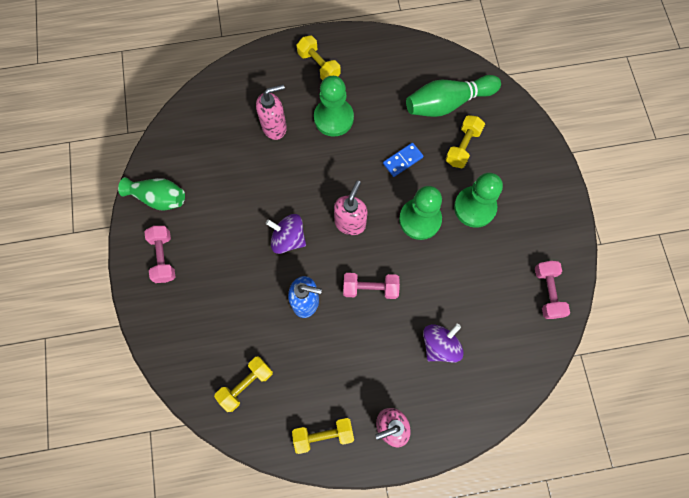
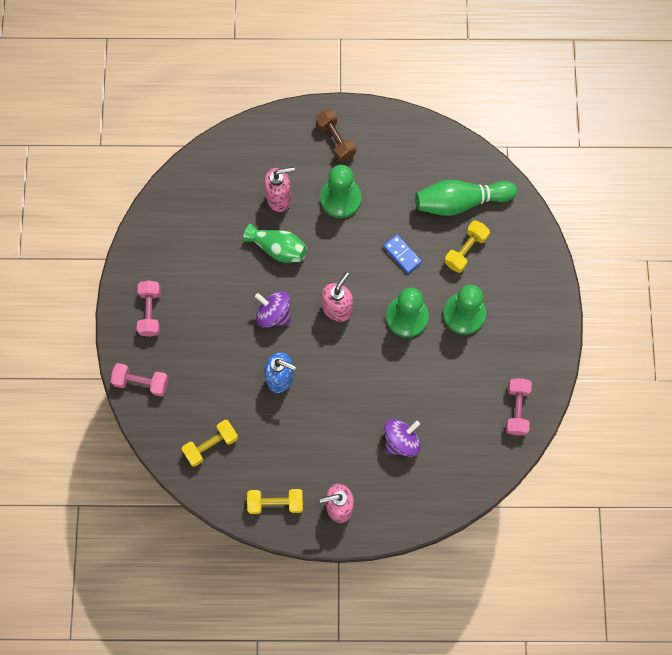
camera: 10 degrees right, 0 degrees up
green vase [118,177,185,210] -> green vase moved to [243,224,307,263]
yellow dumbbell [297,35,341,80] -> brown dumbbell [316,109,356,161]
pink dumbbell [343,273,400,299] -> pink dumbbell moved to [111,363,169,397]
blue domino [383,143,423,177] -> blue domino turned 75 degrees clockwise [383,234,422,273]

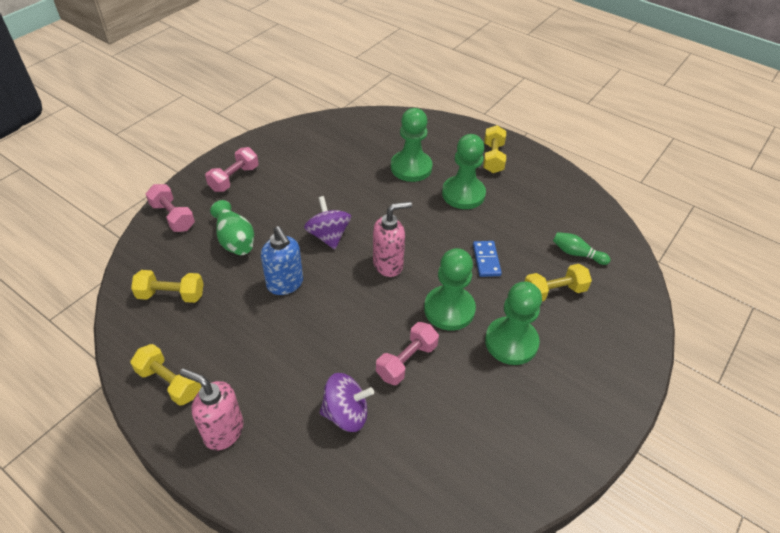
camera: 35 degrees right, 25 degrees down
green vase [243,224,307,263] -> green vase moved to [210,200,254,255]
pink soap dispenser [264,167,295,212] -> green pawn [391,108,433,182]
brown dumbbell [316,109,356,161] -> yellow dumbbell [483,125,506,173]
green bowling pin [415,180,517,216] -> green bowling pin [553,232,611,265], size x0.50
pink dumbbell [506,378,532,435] -> pink dumbbell moved to [376,322,439,385]

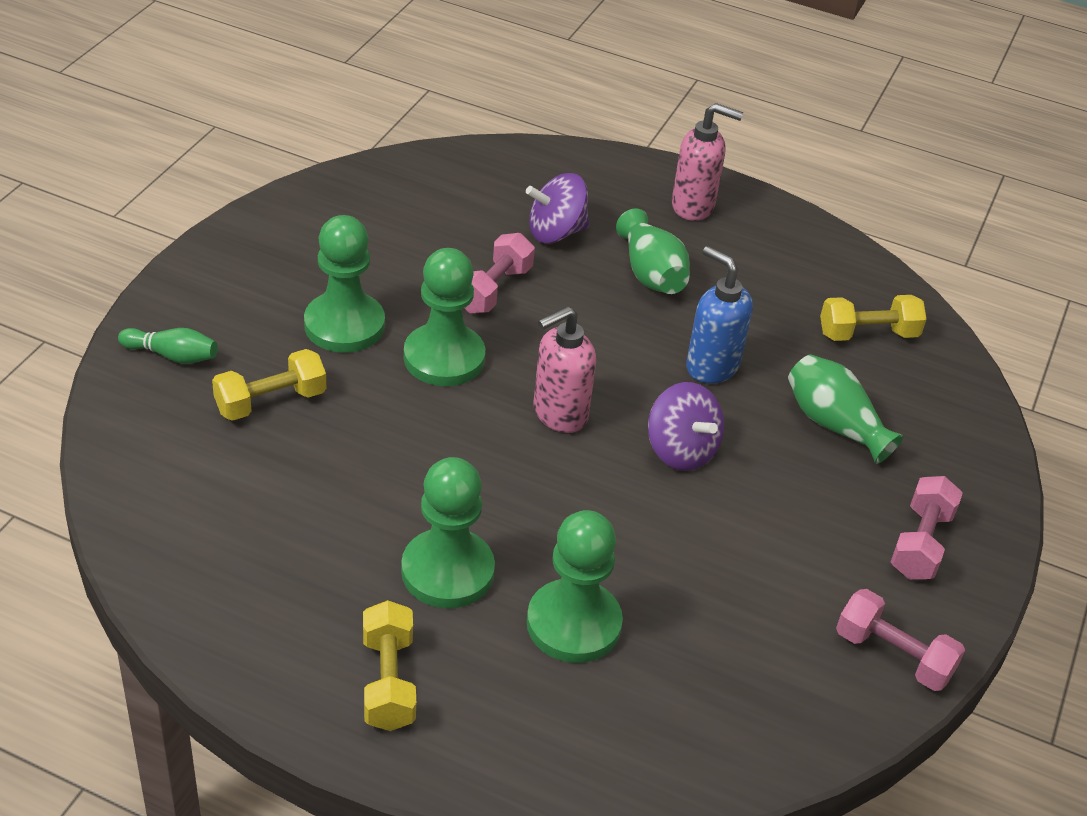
camera: 165 degrees right, 5 degrees down
yellow dumbbell [131,344,201,406] -> none
pink dumbbell [146,184,195,232] -> pink dumbbell moved to [836,589,965,691]
blue domino [473,241,502,277] -> none
green bowling pin [553,232,611,265] -> green bowling pin moved to [118,328,218,364]
none -> green vase [616,208,690,294]

